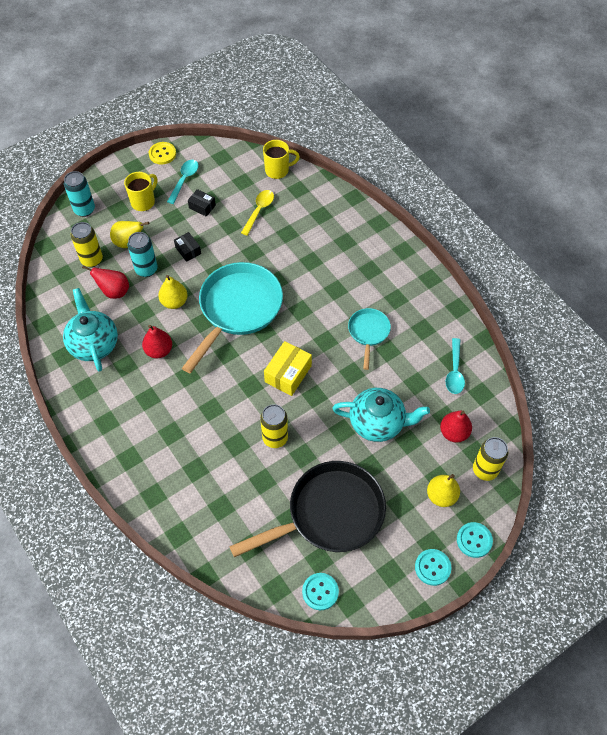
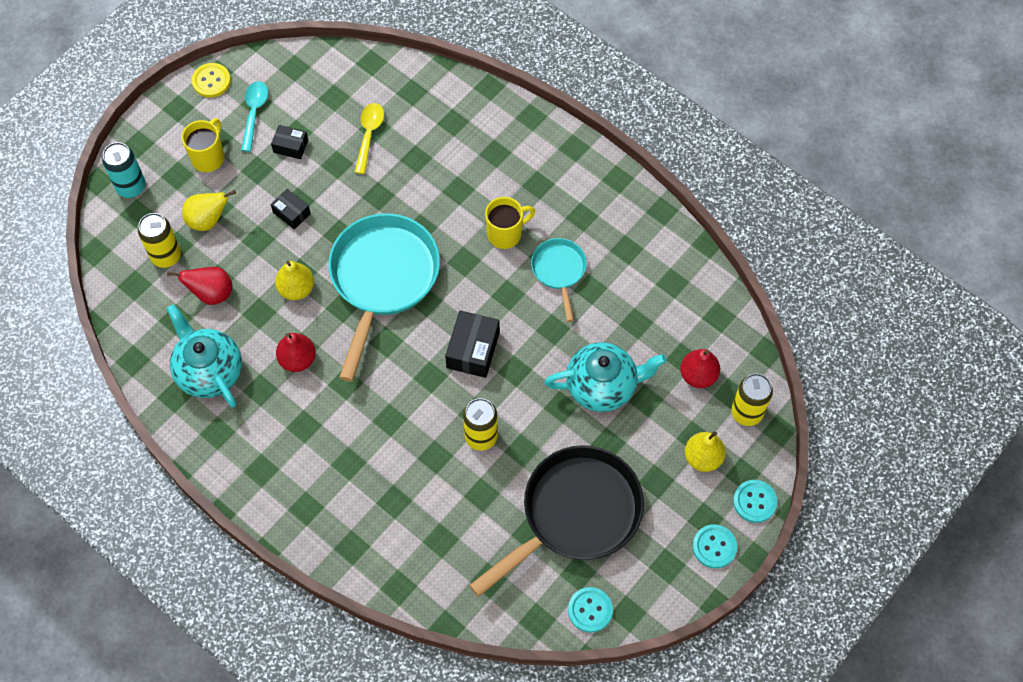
camera: 15 degrees left, 5 degrees up
turquoise can [128,232,158,277] -> none
yellow mug [263,140,300,179] -> yellow mug moved to [485,197,535,249]
yellow box [264,341,312,396] -> black box [445,310,500,378]
turquoise spoon [446,338,465,394] -> none

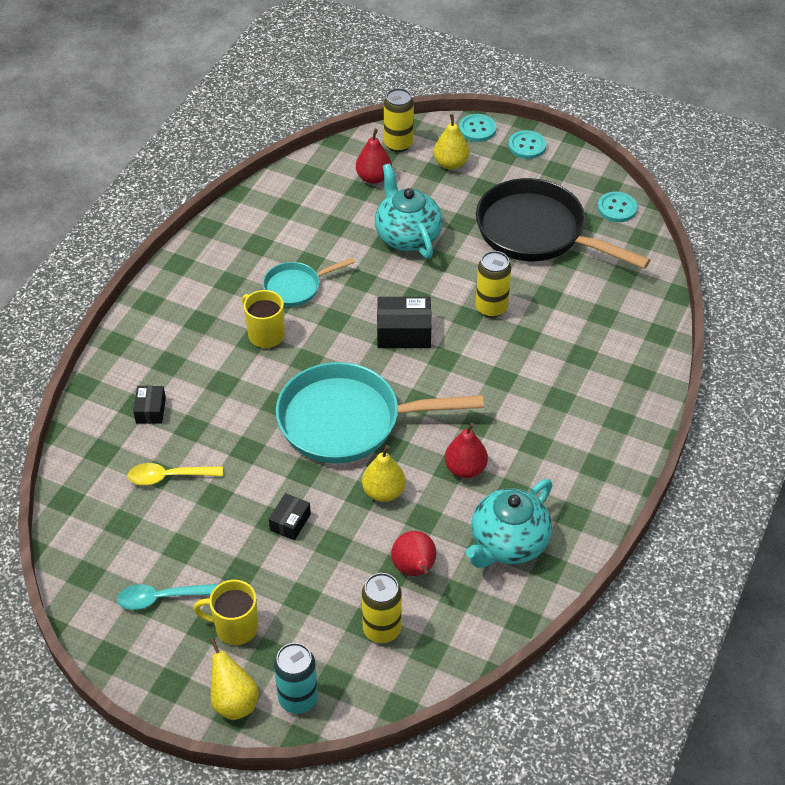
camera: 105 degrees left, 15 degrees down
yellow pear [182,190,236,231] -> yellow pear moved to [209,637,259,720]
yellow button [192,63,231,98] -> none
black box [271,125,308,159] -> black box moved to [133,386,166,424]

